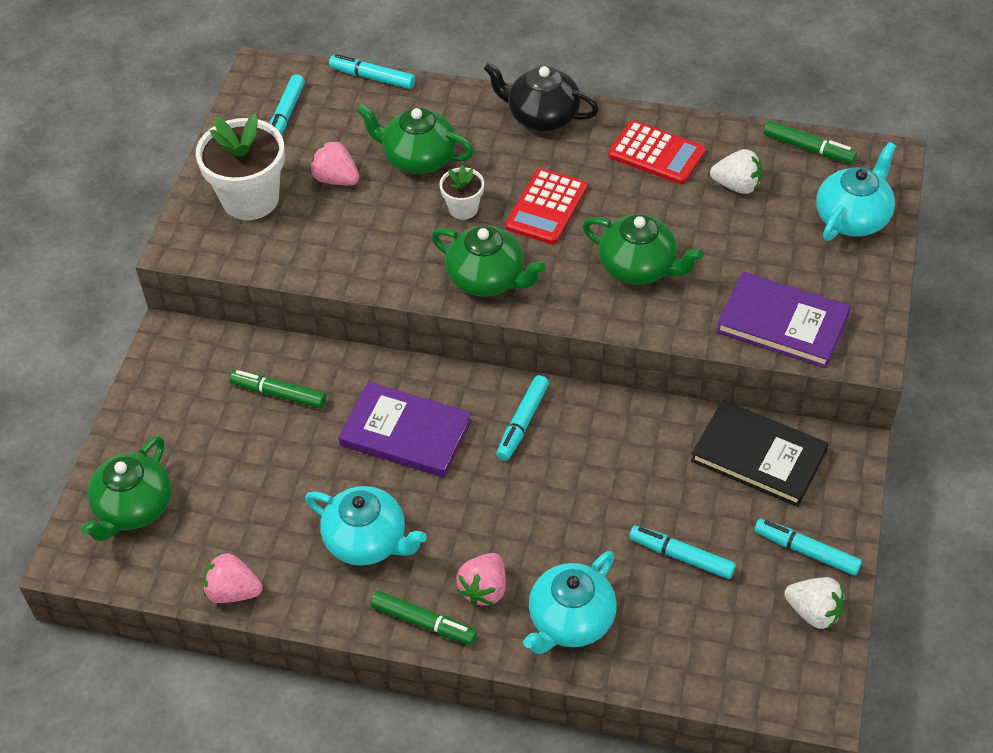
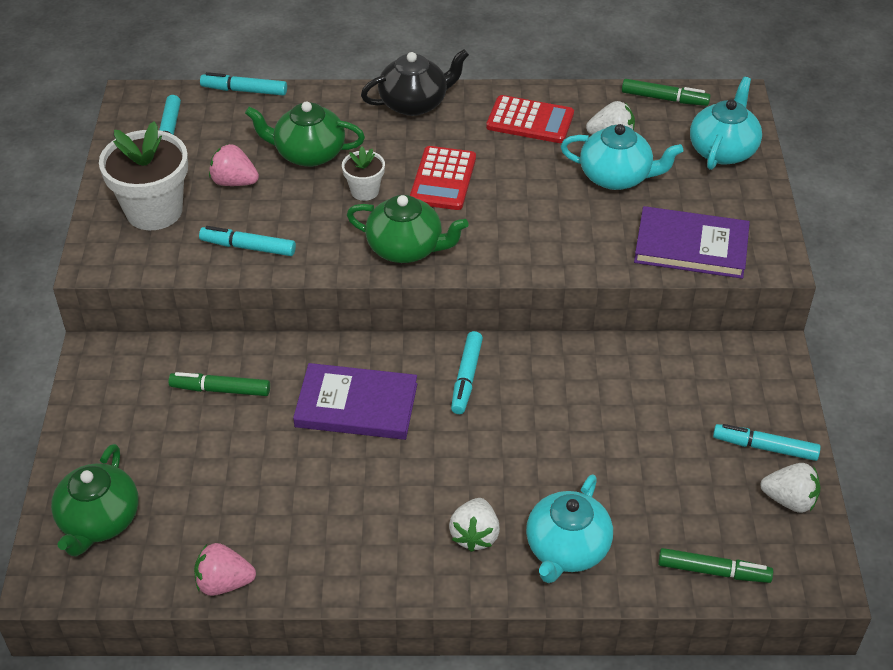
camera: 15 degrees left, 5 degrees down
turquoise teapot [305,486,427,566] -> turquoise teapot moved to [560,124,683,190]
green marker [371,591,477,645] -> green marker moved to [658,548,773,583]
pink strawberry [456,553,506,606] -> white strawberry [449,498,500,552]
black teapot [484,62,599,131] -> black teapot turned 150 degrees clockwise [361,49,469,116]
green teapot [583,214,704,285] -> none
turquoise marker [629,525,736,579] -> turquoise marker moved to [199,226,296,256]
black book [691,400,828,507] -> none

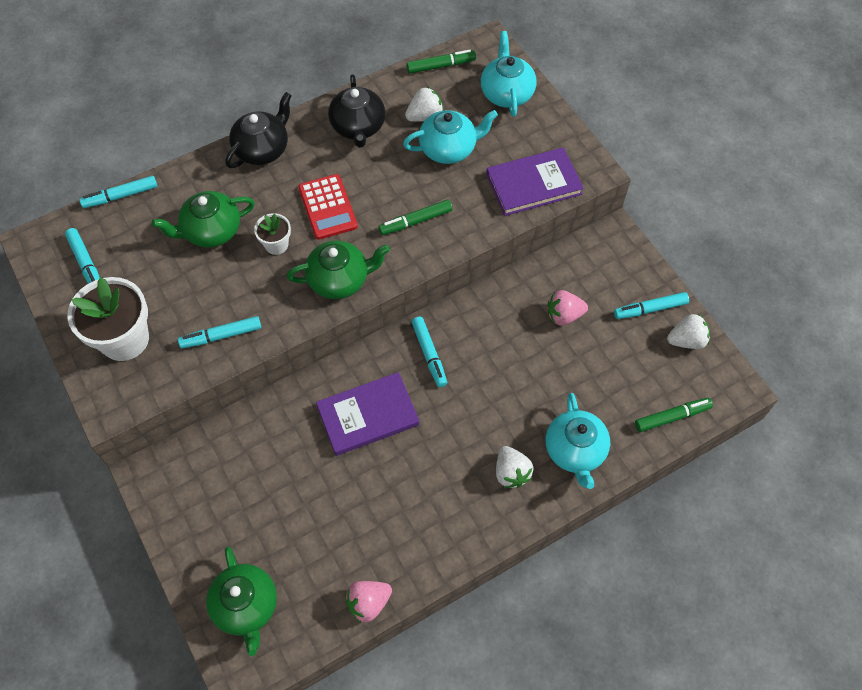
camera: 30 degrees left, 15 degrees up
green marker [168,372,270,396] -> green marker moved to [378,199,453,235]
pink strawberry [209,144,259,186] -> pink strawberry moved to [548,290,588,325]
red calculator [486,95,574,143] -> black teapot [328,74,385,148]

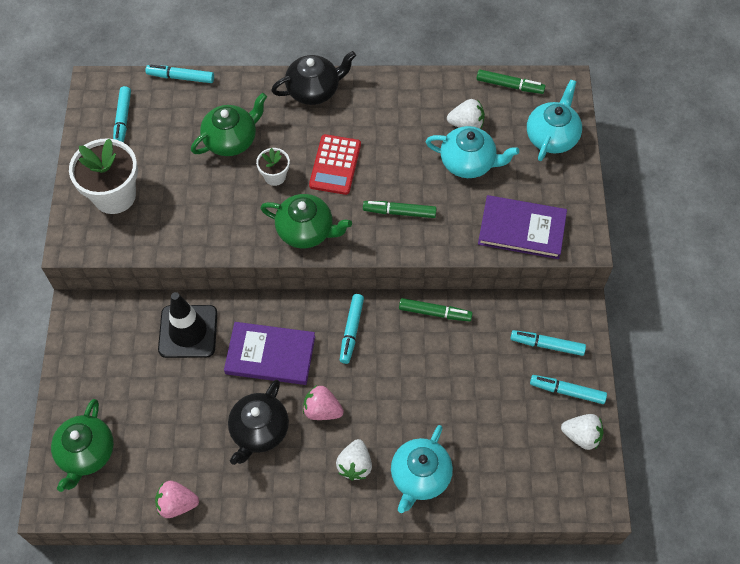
camera: 30 degrees right, 0 degrees up
green teapot [152,191,255,248] -> green teapot turned 135 degrees clockwise [191,93,267,156]
turquoise marker [178,316,261,348] -> turquoise marker moved to [510,330,586,356]
black teapot [328,74,385,148] -> black teapot moved to [228,379,289,465]
pink strawberry [548,290,588,325] -> pink strawberry moved to [303,385,344,420]
green marker [635,398,713,432] -> green marker moved to [399,298,473,322]
none -> black traffic cone [158,292,217,358]

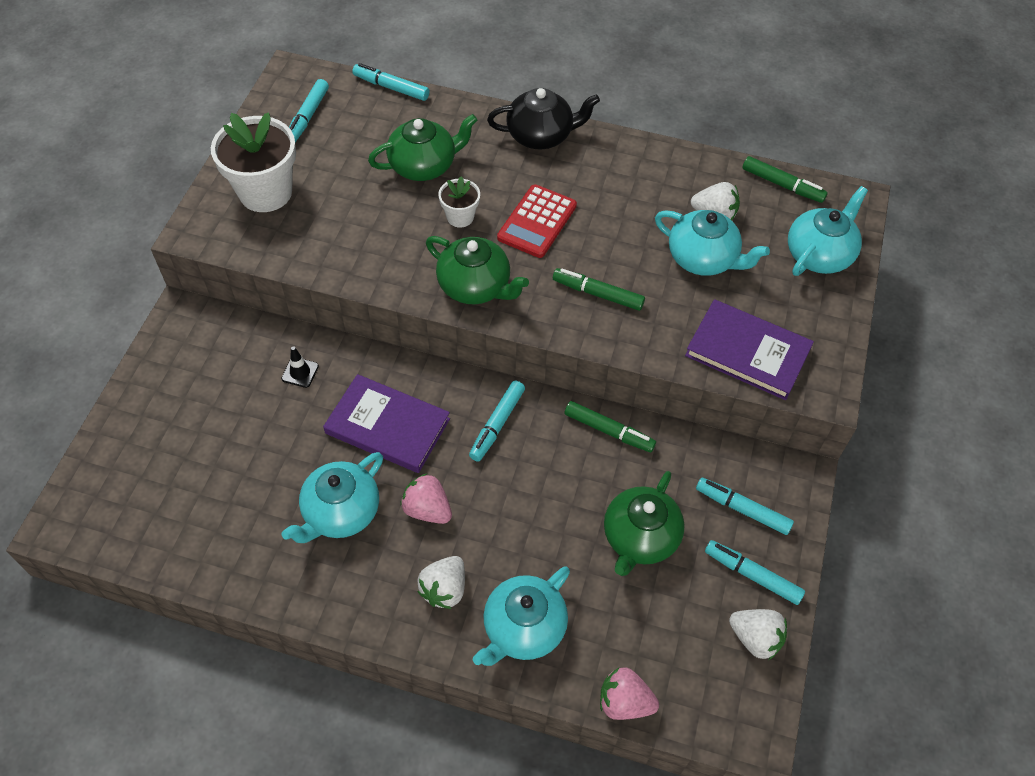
camera: 15 degrees right, 5 degrees down
green teapot [51,399,114,492] -> green teapot moved to [604,471,685,576]
pink strawberry [155,481,199,518] -> pink strawberry moved to [600,667,659,720]
black traffic cone [158,292,217,358] -> black traffic cone [281,346,319,388], size x0.43
black teapot [228,379,289,465] -> turquoise teapot [282,452,383,543]

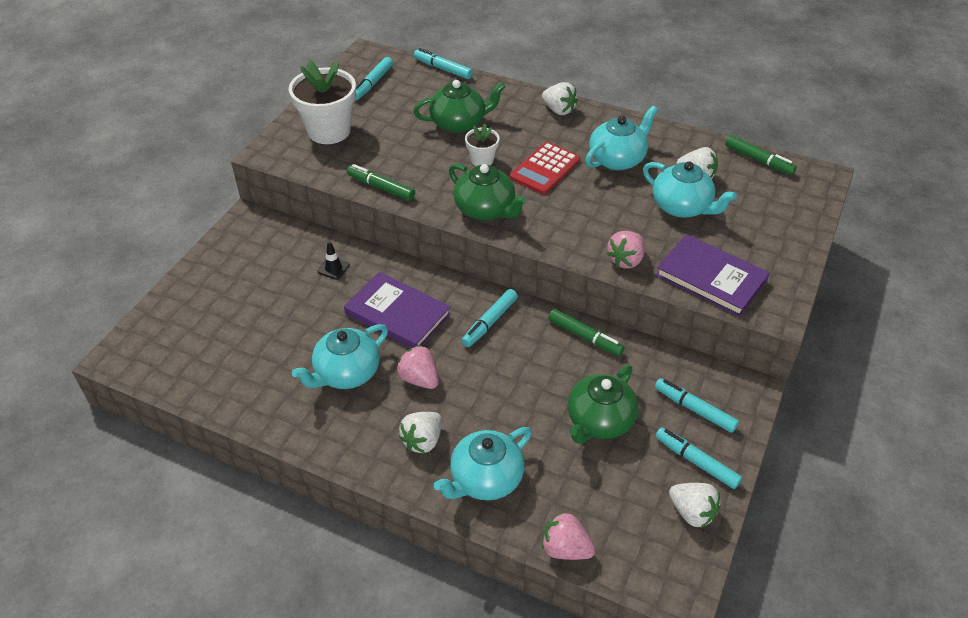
camera: 10 degrees right, 10 degrees down
black teapot [487,88,600,149] -> white strawberry [542,82,578,115]
green marker [553,268,645,311] -> green marker moved to [347,164,415,201]
turquoise teapot [788,186,868,276] -> turquoise teapot moved to [585,106,658,170]
none -> pink strawberry [606,231,645,268]

